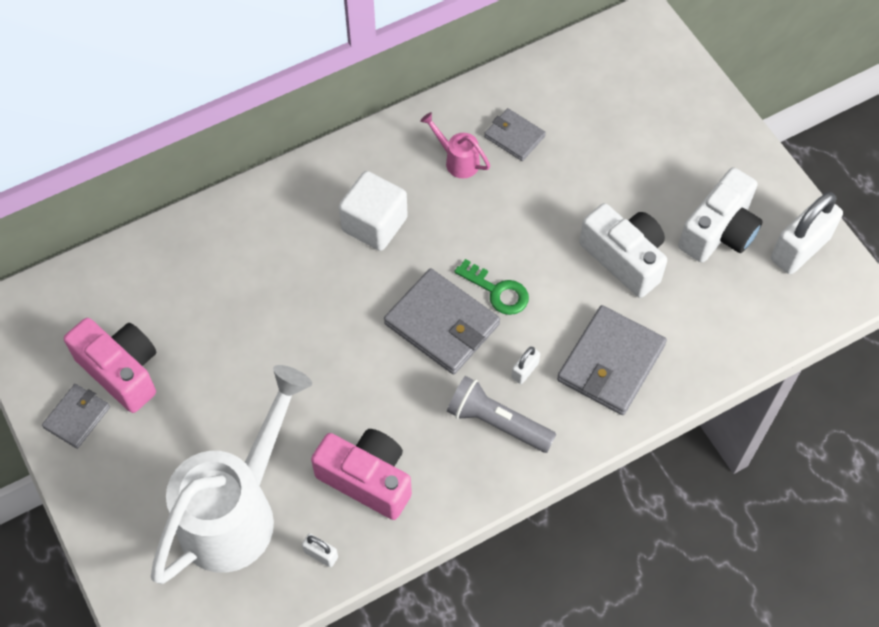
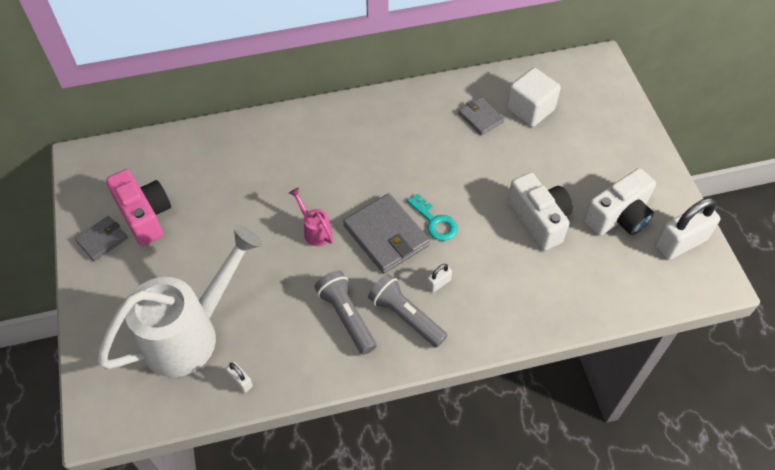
camera: 15 degrees right, 5 degrees down
pink camera [311,429,412,520] -> none
white cube [339,171,408,251] -> white cube moved to [506,68,561,127]
pink watering can [420,112,490,178] -> pink watering can moved to [289,187,333,246]
green key [454,259,529,315] -> turquoise key [407,194,458,241]
grey wallet [557,305,667,415] -> none
none -> grey flashlight [315,271,377,355]

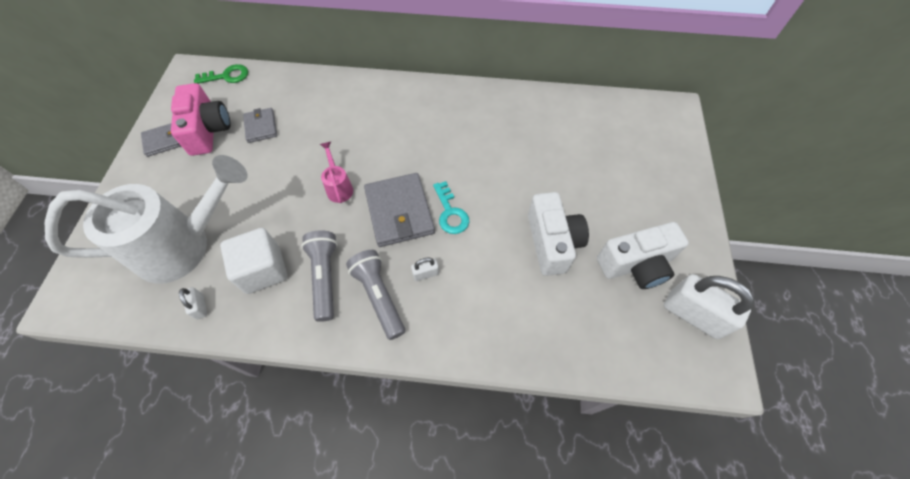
camera: 20 degrees right, 5 degrees up
grey wallet [458,97,504,136] -> grey wallet moved to [243,108,277,143]
white cube [506,68,561,127] -> white cube moved to [220,228,287,294]
white padlock [655,198,721,260] -> white padlock turned 45 degrees clockwise [664,274,755,339]
none -> green key [194,64,248,84]

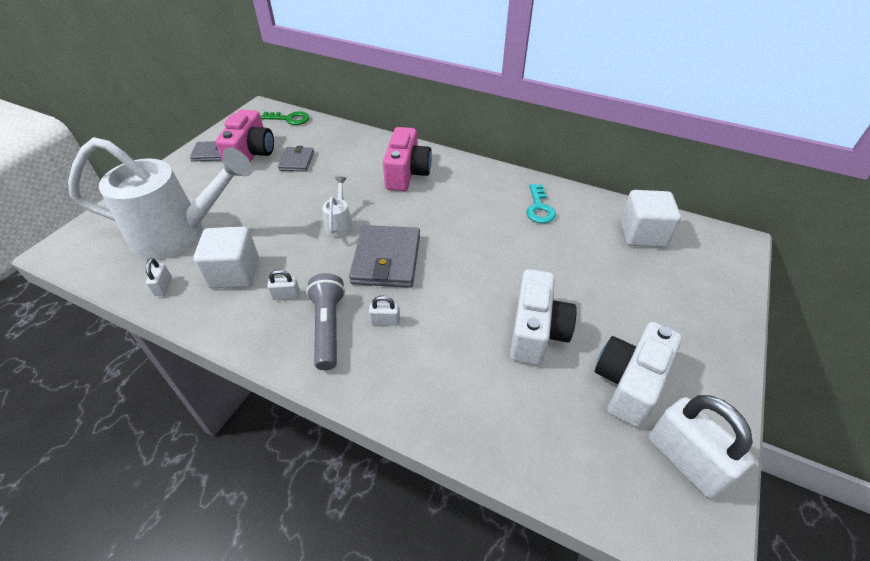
camera: 20 degrees right, 15 degrees down
grey flashlight [301,230,338,322] -> white padlock [267,270,300,300]
pink watering can [320,142,353,203] -> white watering can [322,177,353,237]
turquoise key [433,181,469,234] -> turquoise key moved to [526,184,556,223]
white camera [597,222,689,289] -> white camera turned 120 degrees clockwise [595,322,682,428]
none -> pink camera [383,127,432,191]
none -> white cube [620,190,681,247]

